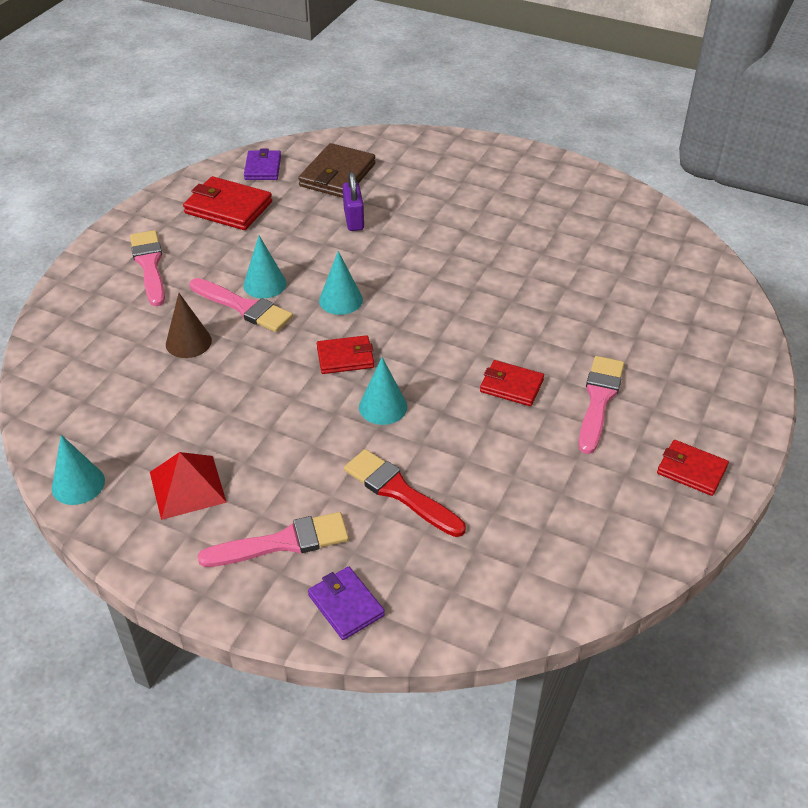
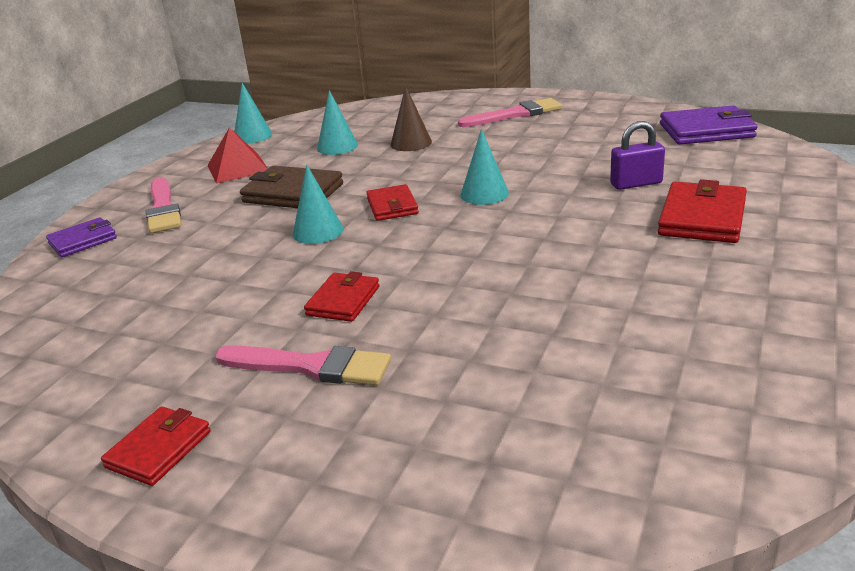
camera: 90 degrees right, 15 degrees down
red wallet [183,176,272,230] -> red wallet moved to [658,179,747,243]
pink brush [190,278,293,332] -> none
turquoise cone [243,236,287,298] -> turquoise cone moved to [317,90,358,155]
purple wallet [244,149,281,180] -> purple wallet [660,106,757,145], size x1.58
brown wallet [298,143,376,198] -> brown wallet moved to [240,166,343,208]
red brush [344,449,466,537] -> none

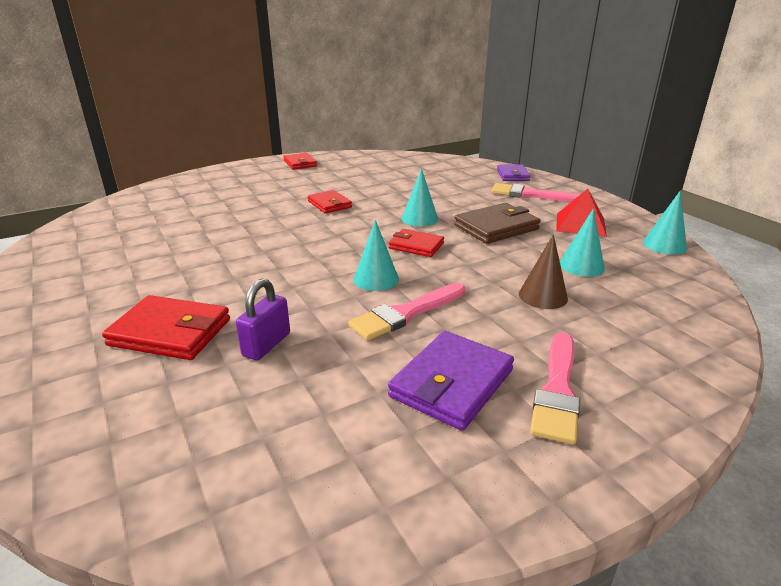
camera: 125 degrees right, 0 degrees up
pink brush [215,346,391,385] -> pink brush moved to [348,283,465,340]
red wallet [658,179,747,243] -> red wallet turned 45 degrees counterclockwise [102,295,230,360]
purple wallet [660,106,757,145] -> purple wallet moved to [388,331,514,431]

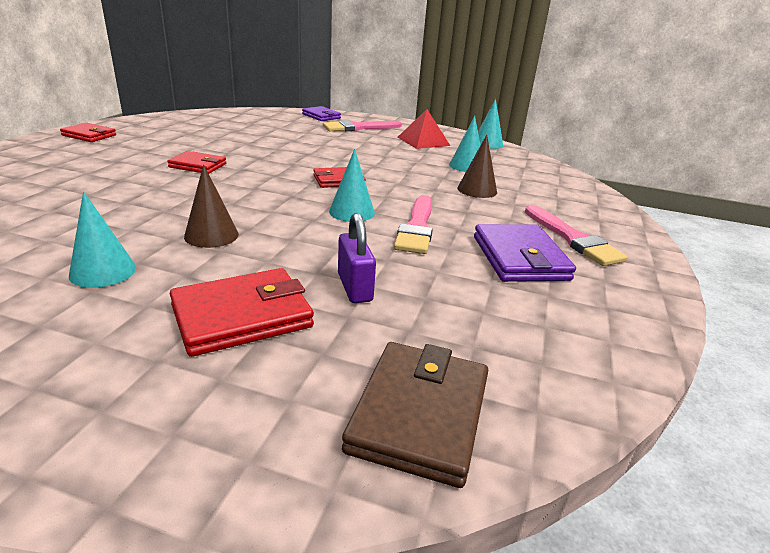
camera: 45 degrees left, 0 degrees up
turquoise cone [402,168,438,227] -> turquoise cone moved to [69,192,136,288]
brown wallet [454,203,541,244] -> brown wallet moved to [342,342,488,488]
none -> brown cone [184,164,239,248]

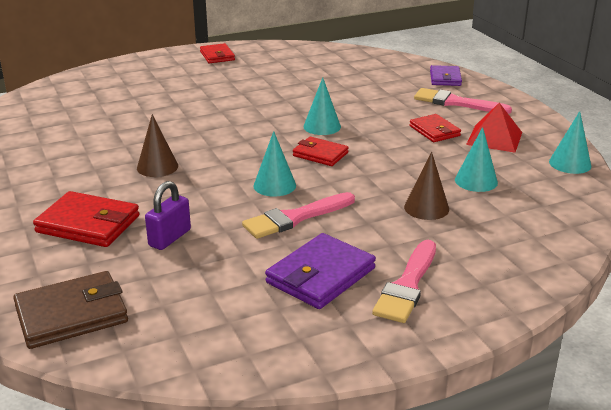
camera: 50 degrees right, 0 degrees up
turquoise cone [69,192,136,288] -> turquoise cone moved to [304,77,341,135]
red wallet [167,151,226,174] -> red wallet moved to [409,114,461,142]

